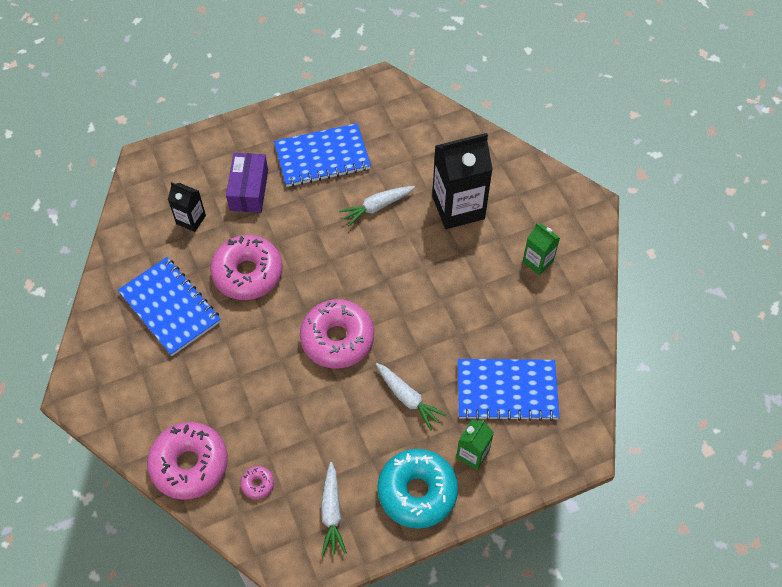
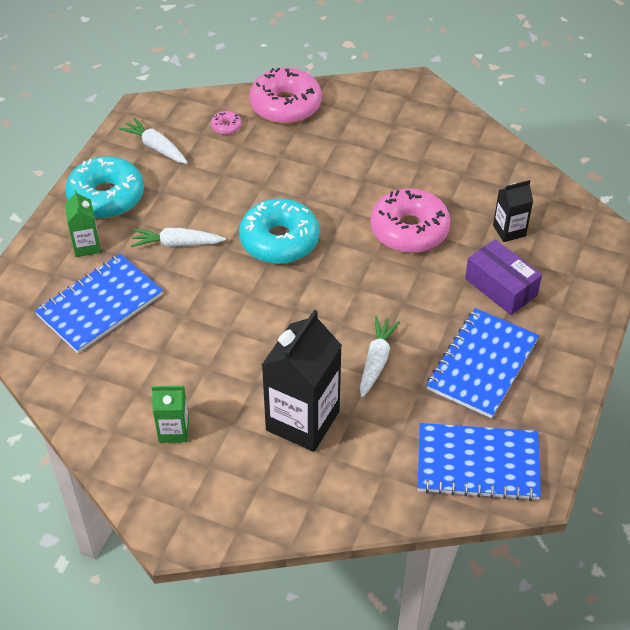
camera: 135 degrees right, 10 degrees down
blue notebook [118,257,221,356] -> blue notebook moved to [418,423,541,501]
pink donut [300,299,374,369] -> turquoise donut [239,199,320,264]

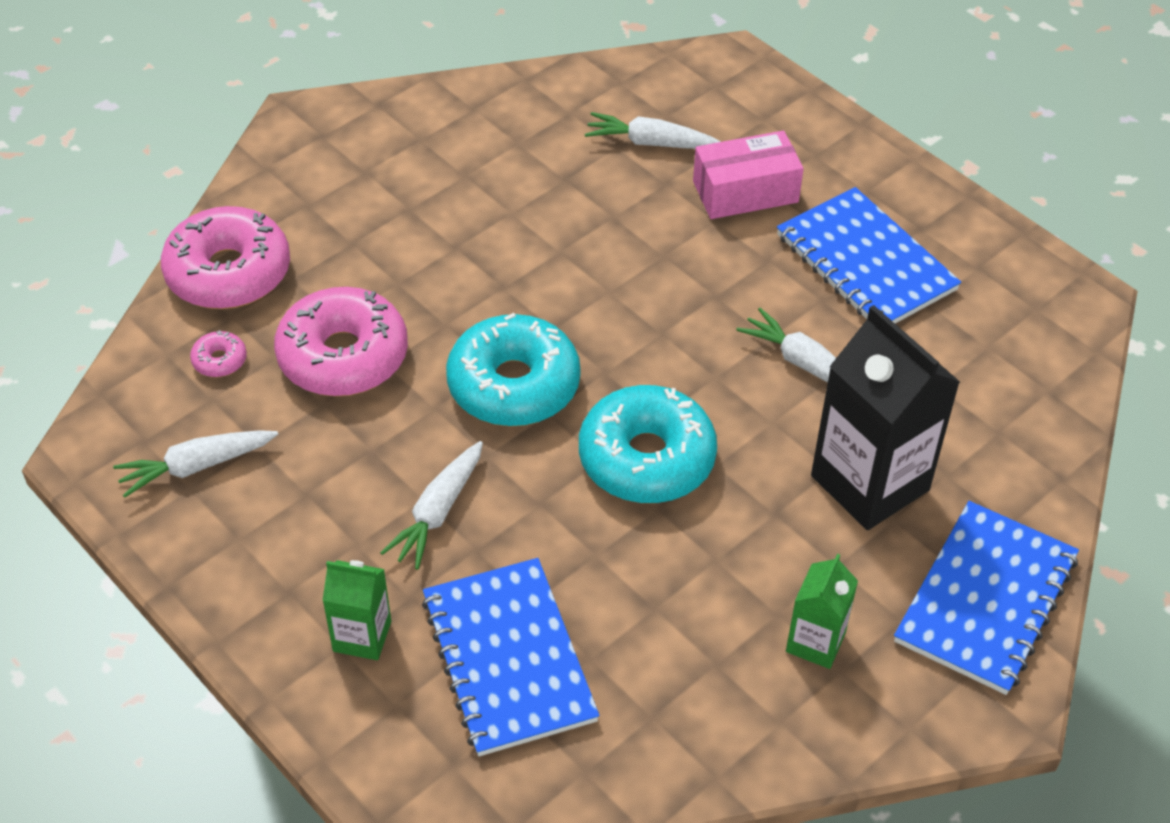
camera: 65 degrees left, 0 degrees up
turquoise donut [65,156,144,218] -> turquoise donut moved to [579,385,717,503]
pink donut [371,188,451,253] -> pink donut moved to [274,287,408,397]
blue notebook [418,423,541,501] -> blue notebook moved to [894,501,1079,695]
purple box [465,239,542,315] -> pink box [693,130,804,219]
black carton [493,180,533,242] -> white carrot [585,112,721,149]

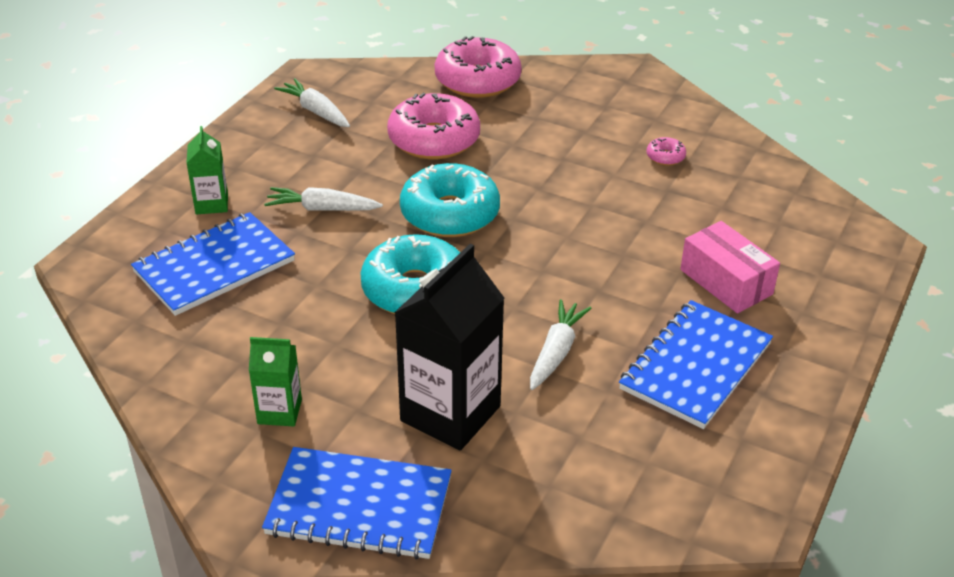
camera: 70 degrees right, 10 degrees down
pink donut [190,330,247,377] -> pink donut moved to [647,137,686,166]
white carrot [585,112,721,149] -> none

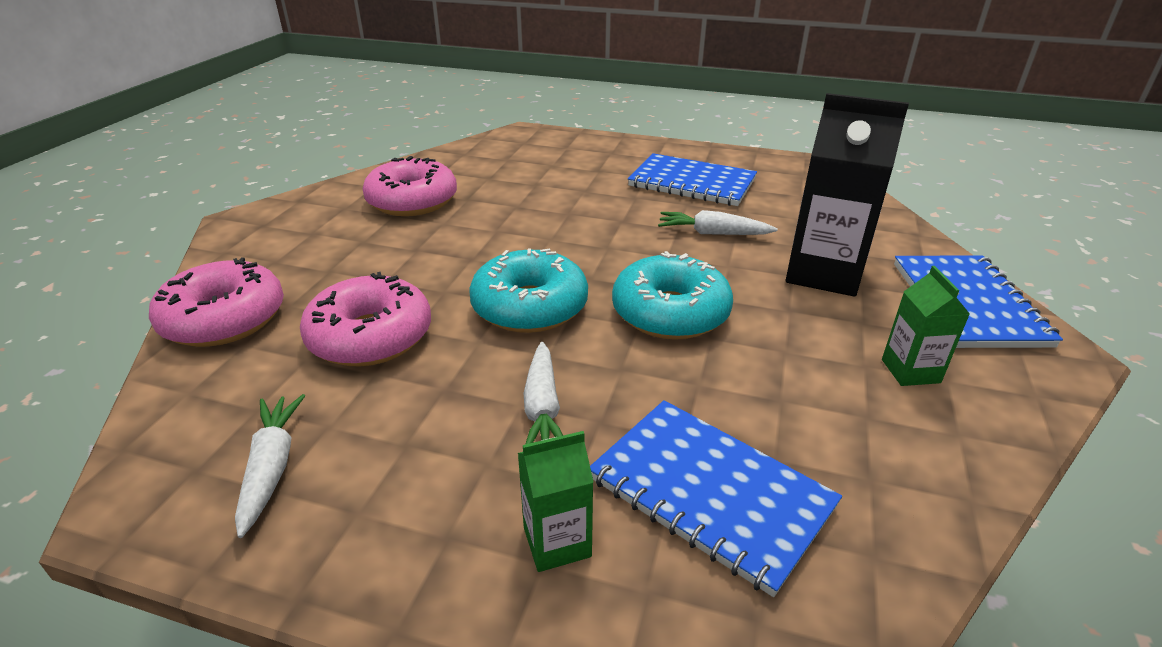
camera: 100 degrees left, 5 degrees down
white carrot [274,78,350,127] -> white carrot turned 135 degrees clockwise [235,394,305,538]
pink donut [647,137,686,166] -> pink donut [363,156,457,216], size x2.38
pink box [680,221,780,313] -> none

